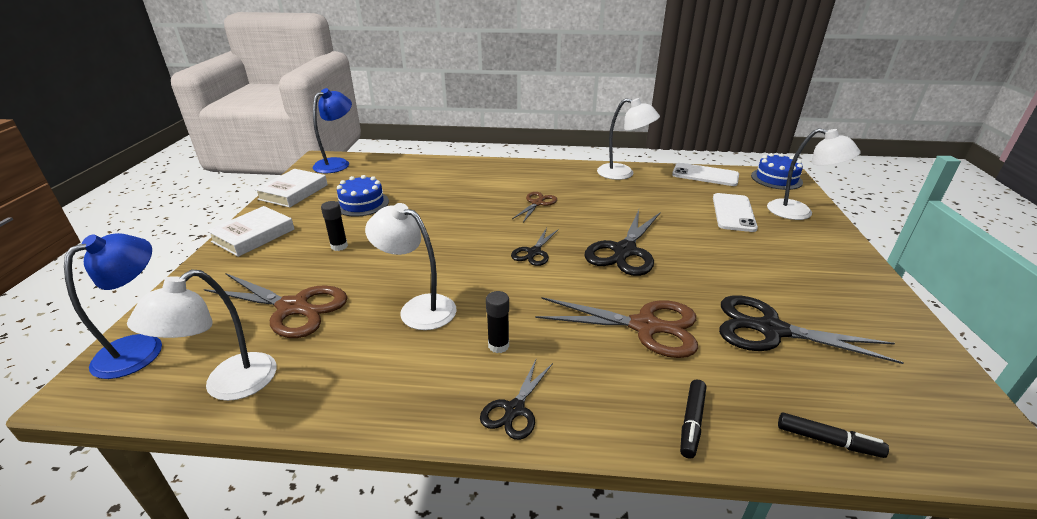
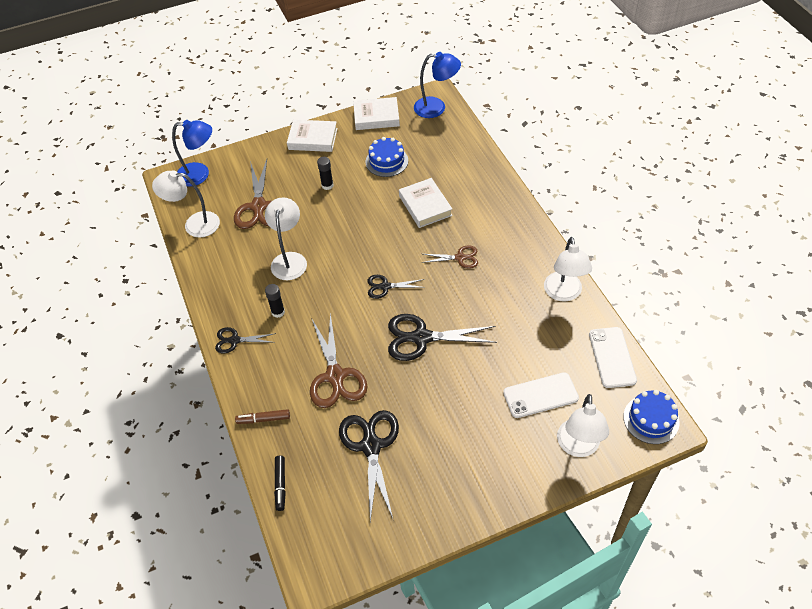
camera: 65 degrees right, 20 degrees up
black marker [680,380,706,459] -> brown marker [235,409,290,424]
none -> white book [399,178,453,228]

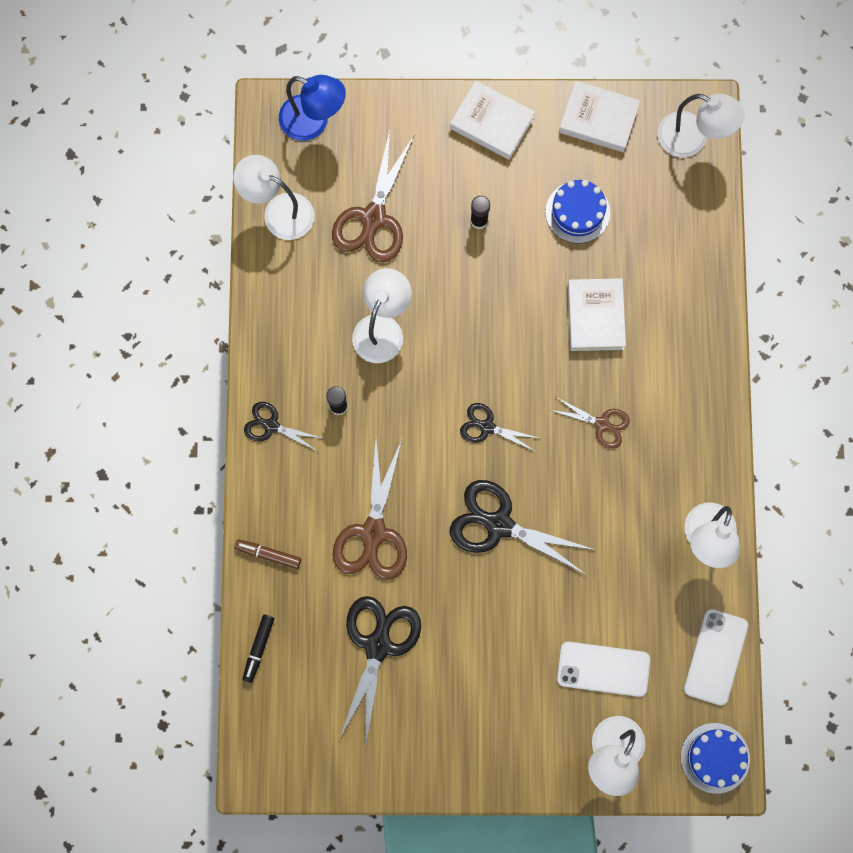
camera: 20 degrees right, 25 degrees up
blue lamp [414,52,461,118] -> white lamp [658,94,745,158]

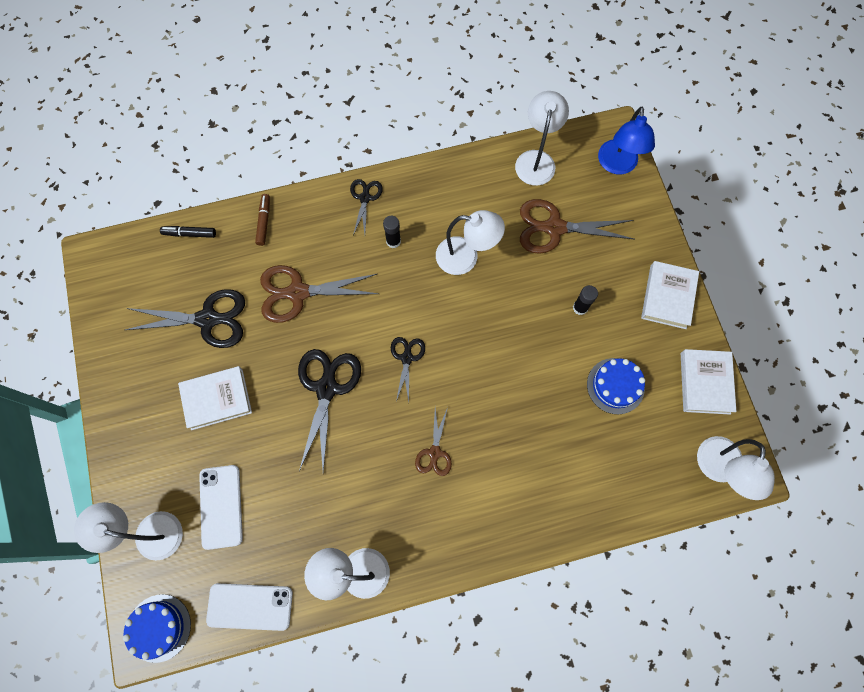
camera: 75 degrees right, 5 degrees down
white book [568,278,626,351] -> white book moved to [178,366,252,430]

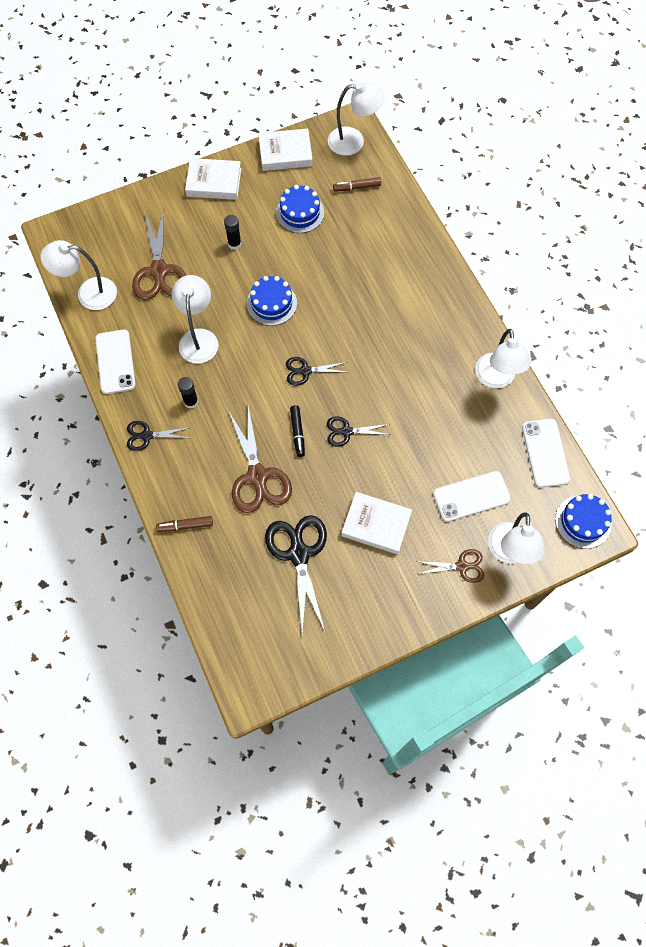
camera: 100 degrees left, 5 degrees down
black marker [160,226,216,238] -> black marker moved to [290,405,305,457]
white book [178,366,252,430] -> white book turned 45 degrees counterclockwise [341,492,412,554]
black scissors [298,349,361,472] -> black scissors [327,416,390,447], size x0.56
brown scissors [415,407,452,476] -> brown scissors moved to [416,549,484,583]
blue lamp [598,107,655,174] -> none
none -> white phone [95,329,136,394]
none -> blue cake [247,276,297,326]
none -> brown marker [333,177,381,192]

